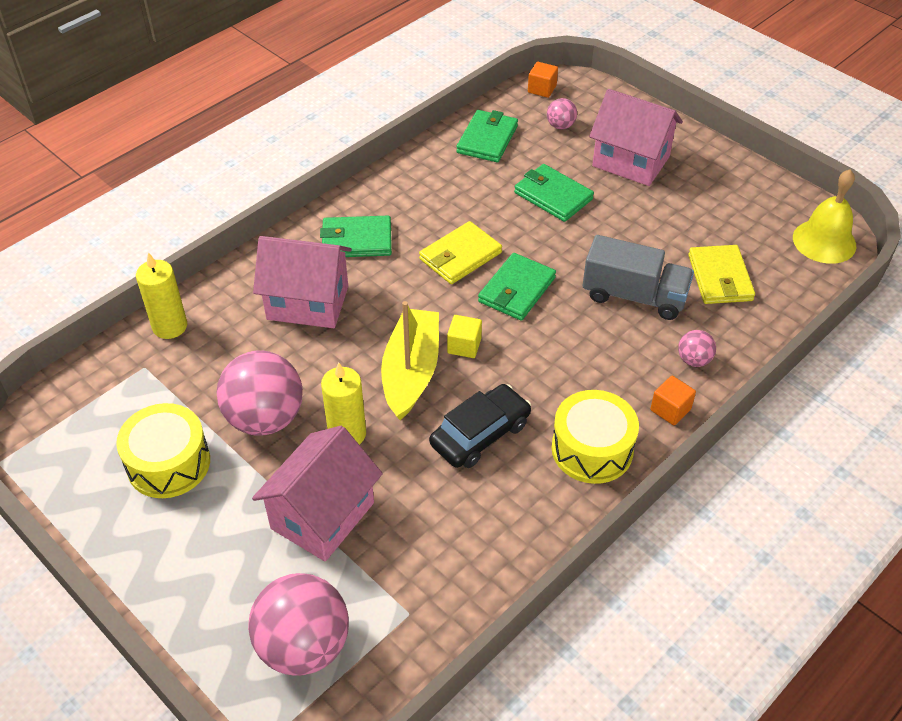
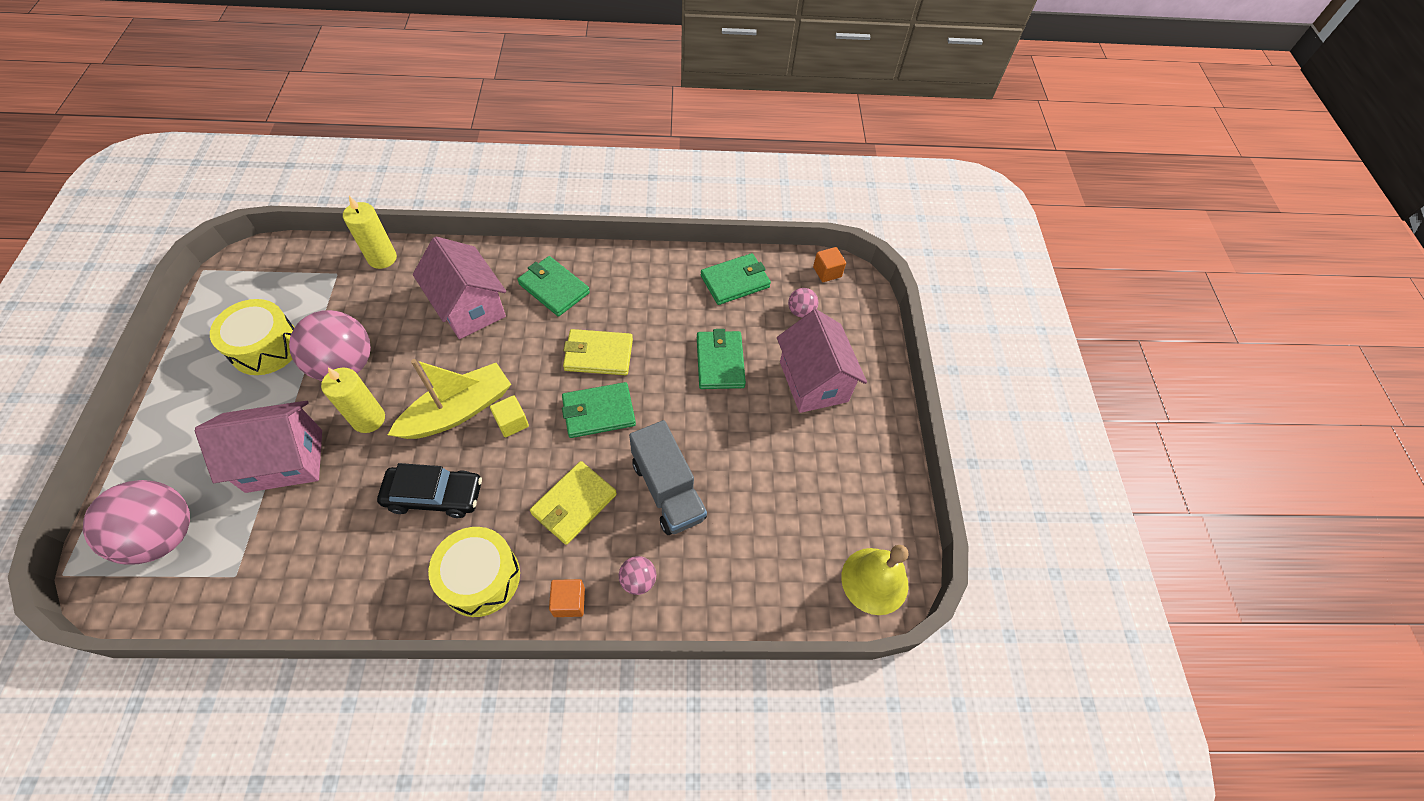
camera: 40 degrees right, 10 degrees up
yellow wallet [688,245,755,304] -> yellow wallet moved to [530,461,617,545]

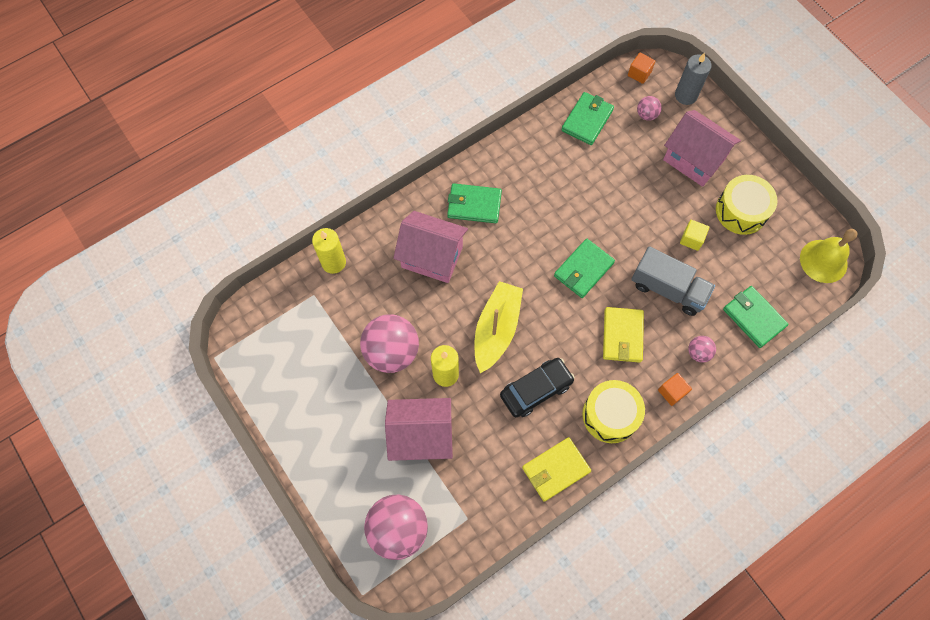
camera: 30 degrees left, 10 degrees up
pink house [195,401,322,493] -> pink house turned 45 degrees clockwise [385,398,453,461]
yellow drum [210,299,295,375] -> yellow drum moved to [716,175,778,235]
yellow cube [490,395,529,437] -> yellow cube moved to [680,220,709,251]
yellow wallet [563,329,633,375] -> yellow wallet moved to [522,437,591,502]
green wallet [697,329,746,389] -> green wallet moved to [723,286,789,348]
none -> grey candle [675,53,711,105]

